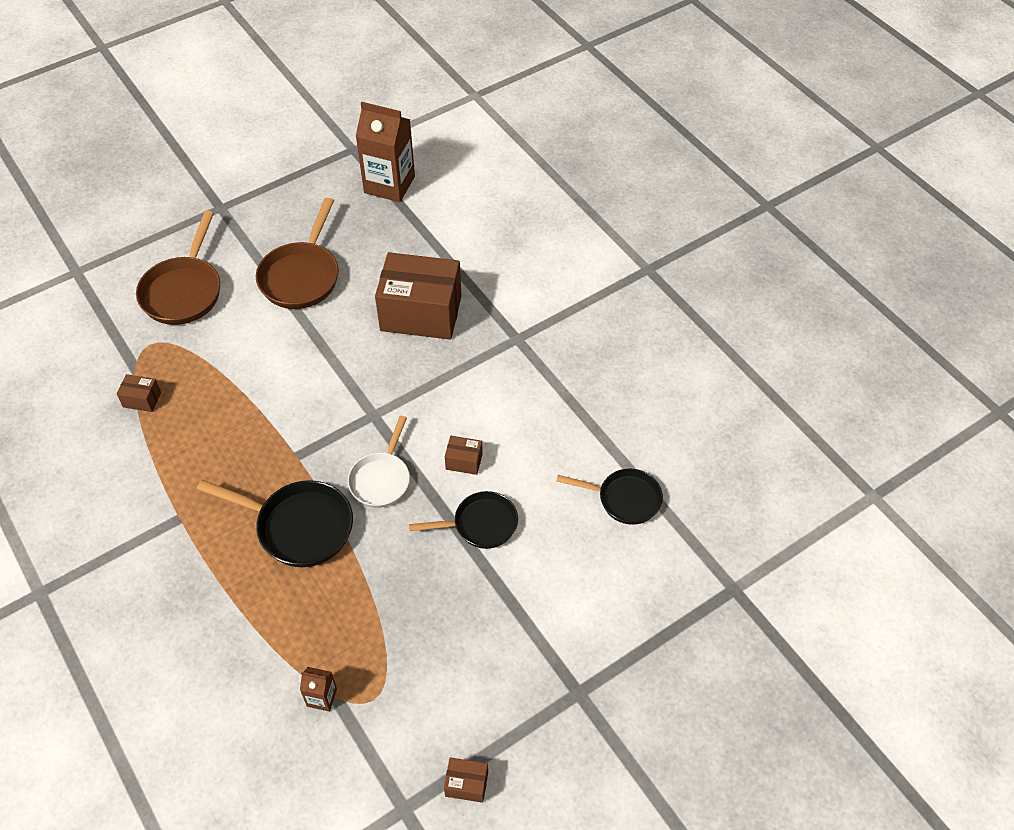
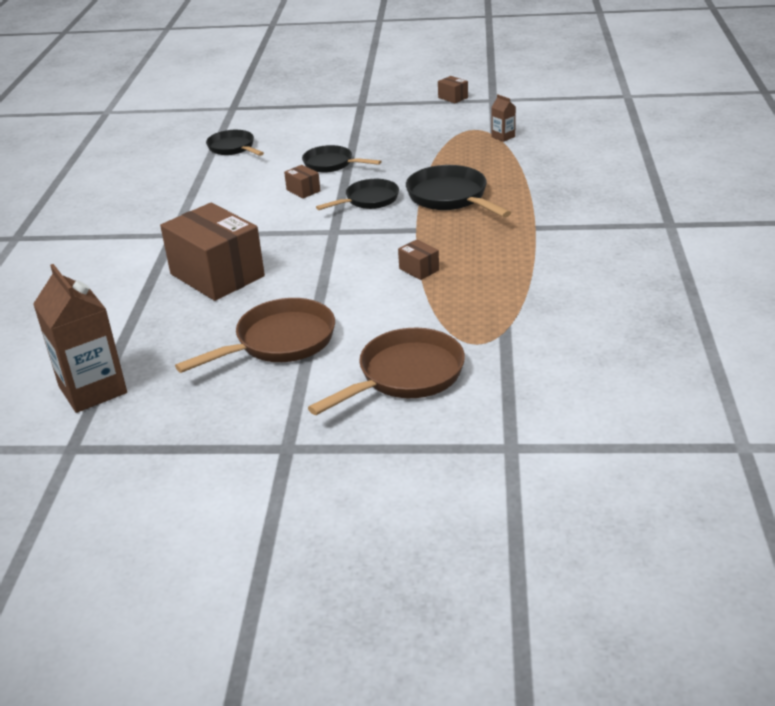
camera: 140 degrees left, 20 degrees down
brown box [117,374,161,412] -> brown box moved to [398,239,439,280]
white pan [348,416,410,508] -> black pan [316,179,399,210]

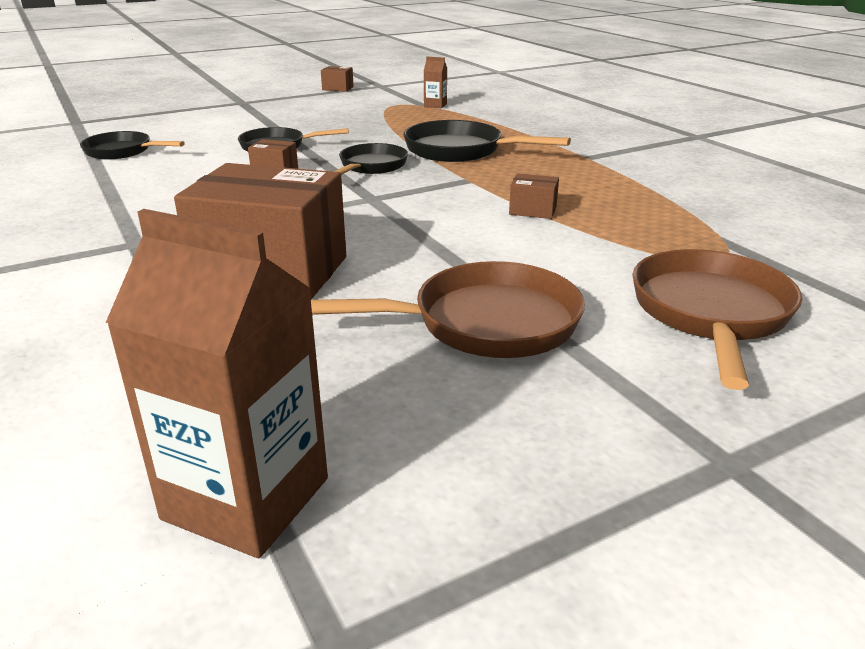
camera: 35 degrees left, 5 degrees down
brown pan [175,298,335,373] -> brown pan turned 60 degrees clockwise [311,261,585,358]

